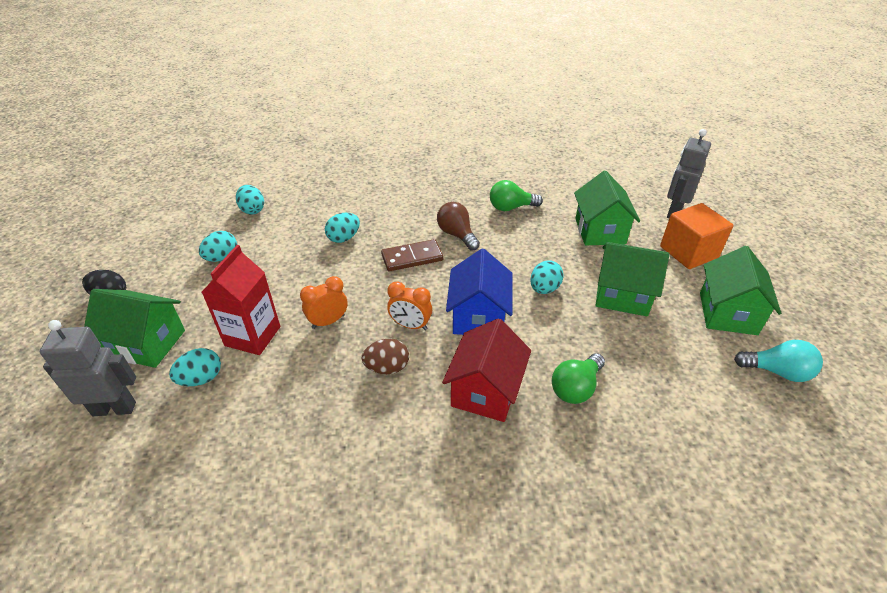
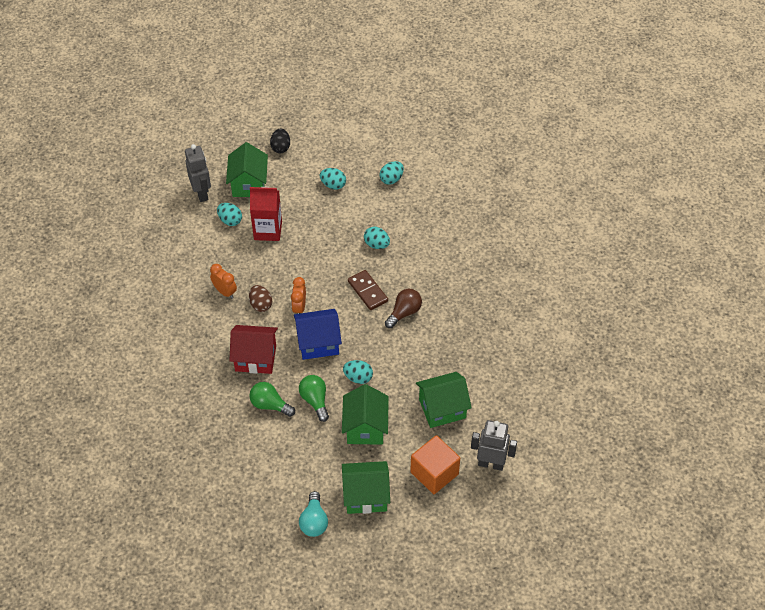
camera: 75 degrees right, 10 degrees up
orange clock [300,276,348,329] -> orange clock moved to [210,264,237,299]
green light bulb [490,180,543,211] -> green light bulb moved to [299,375,329,422]

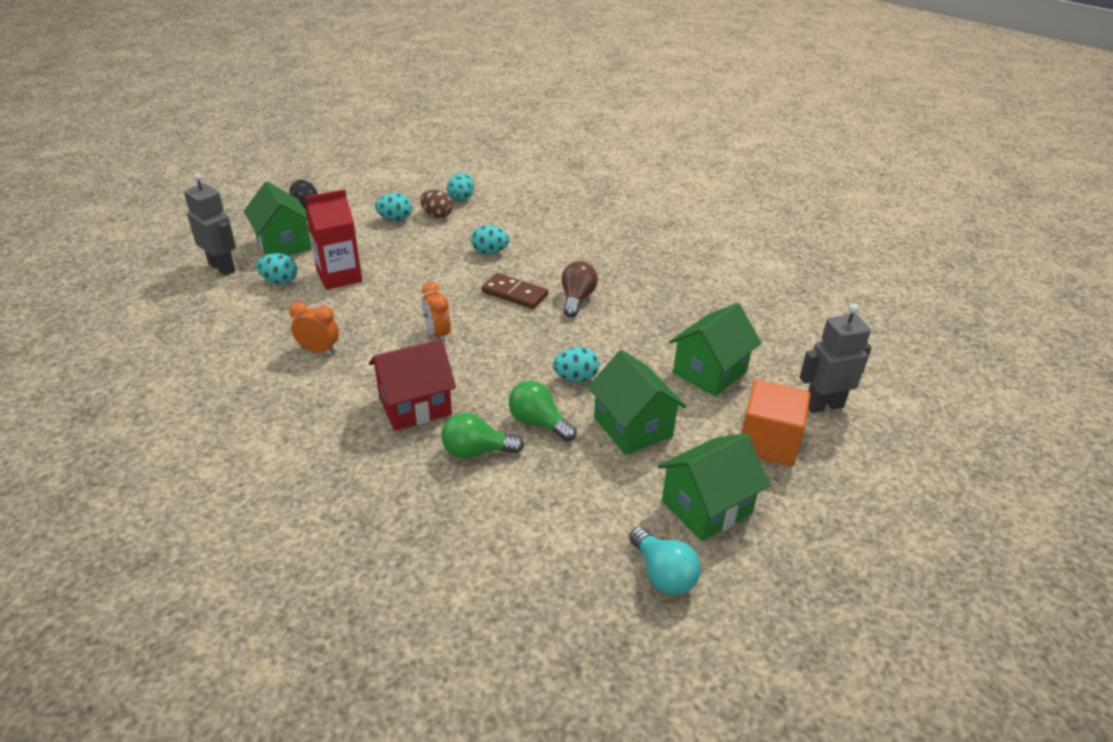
camera: 30 degrees left, 15 degrees down
brown egg [249,285,272,312] -> brown egg moved to [420,190,453,218]
blue house [294,309,342,360] -> none

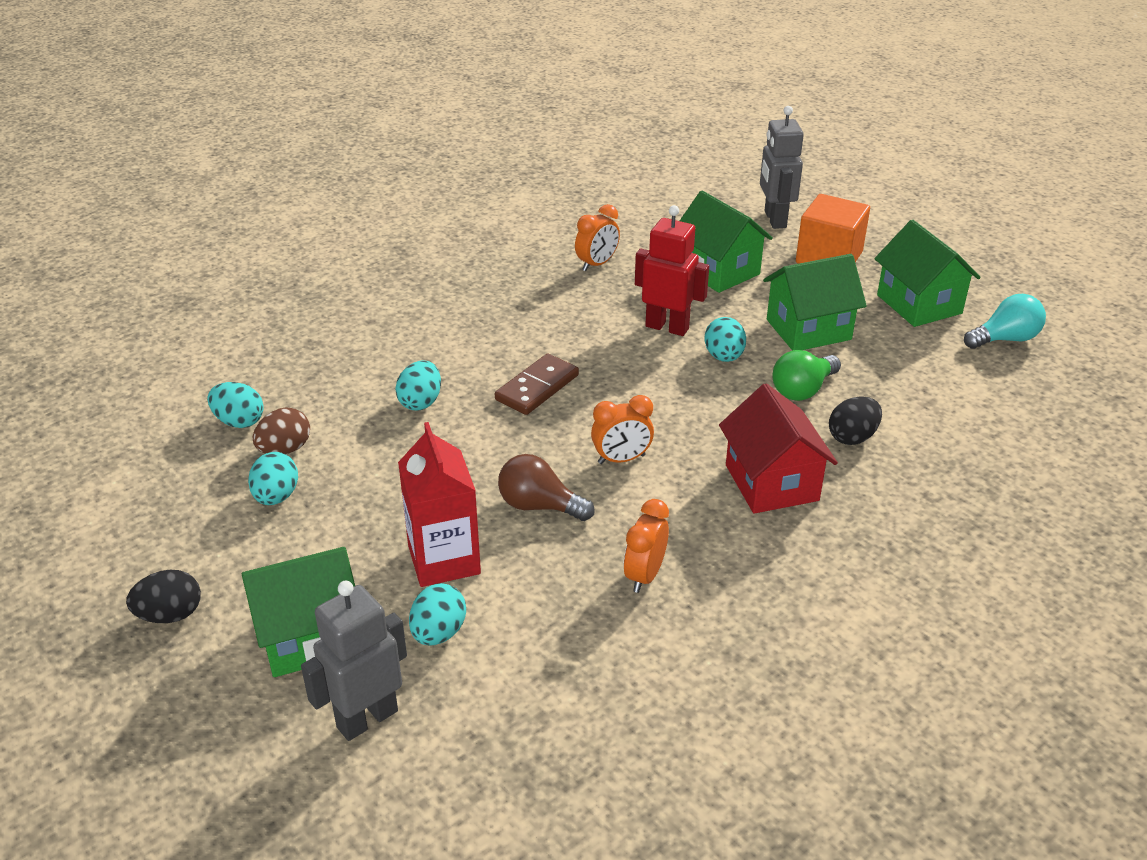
camera: 80 degrees left, 0 degrees up
green light bulb [441,412,524,459] -> black egg [829,396,882,445]
brown light bulb [561,261,598,317] -> brown light bulb moved to [498,454,595,521]
none -> orange clock [575,204,620,271]
none -> red robot [635,205,709,336]

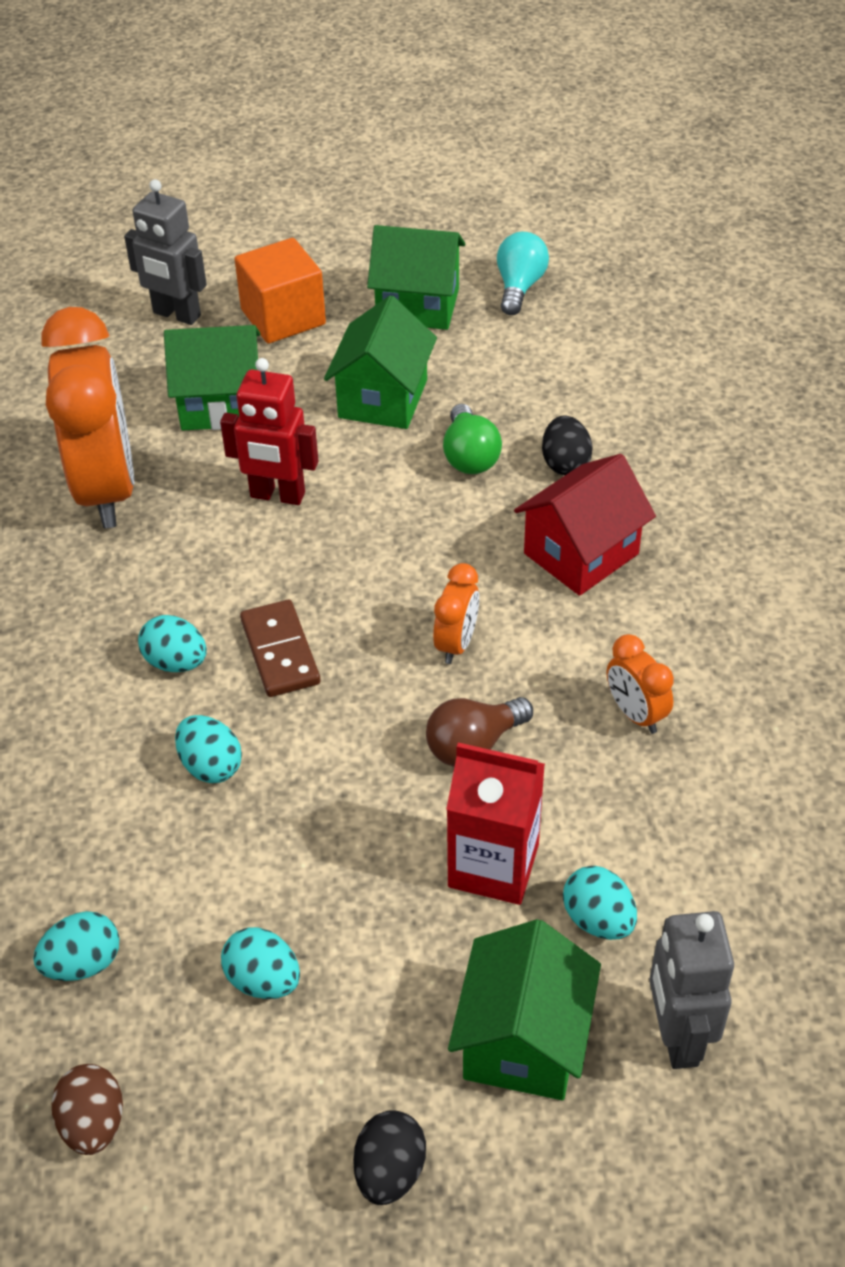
camera: 55 degrees left, 10 degrees up
brown egg [253,408,310,454] -> brown egg moved to [52,1064,123,1155]
orange clock [575,204,620,271] -> orange clock [42,307,134,528], size x2.28
red robot [635,205,709,336] -> red robot turned 135 degrees counterclockwise [220,358,319,505]
turquoise egg [704,317,746,362] -> turquoise egg moved to [138,615,207,672]
red house [719,383,838,514] -> red house turned 60 degrees counterclockwise [514,454,656,596]

